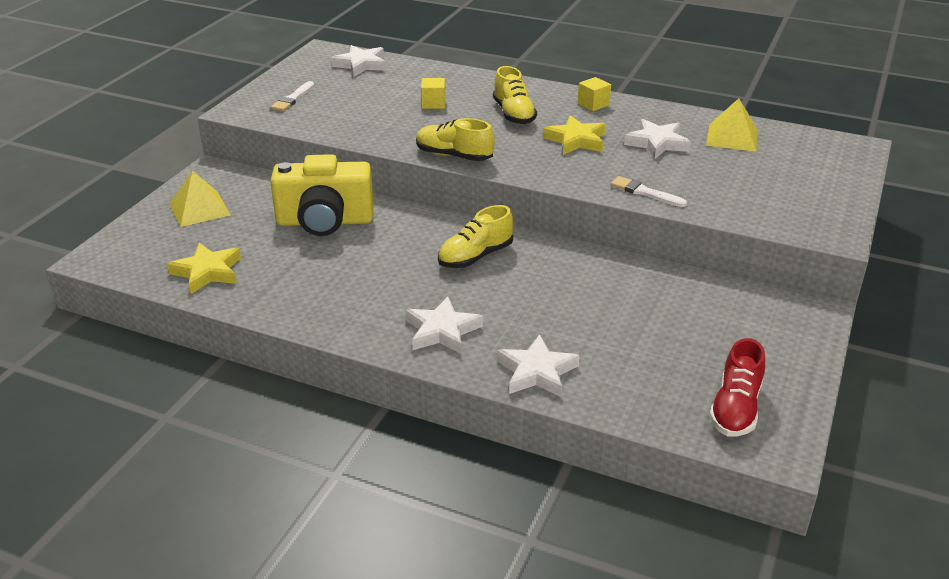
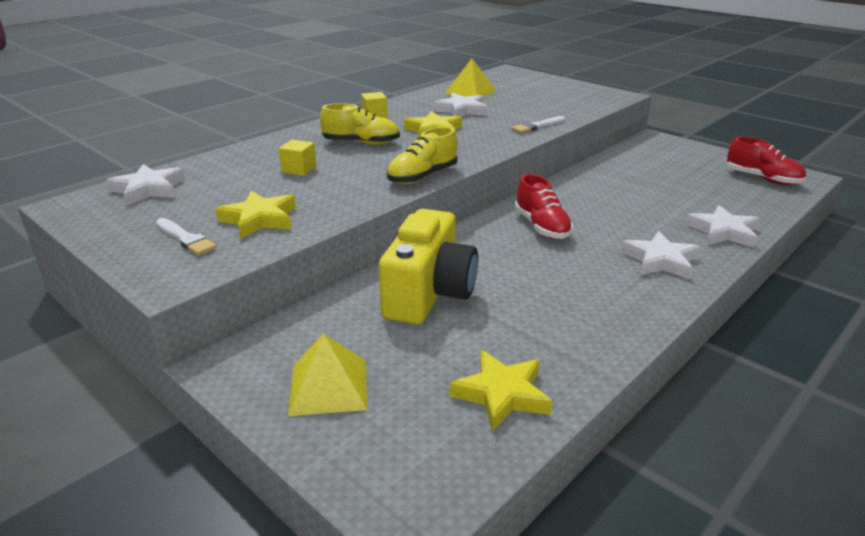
camera: 70 degrees left, 5 degrees down
yellow shoe [438,205,513,268] -> red shoe [515,174,573,239]
none -> yellow star [215,191,296,239]

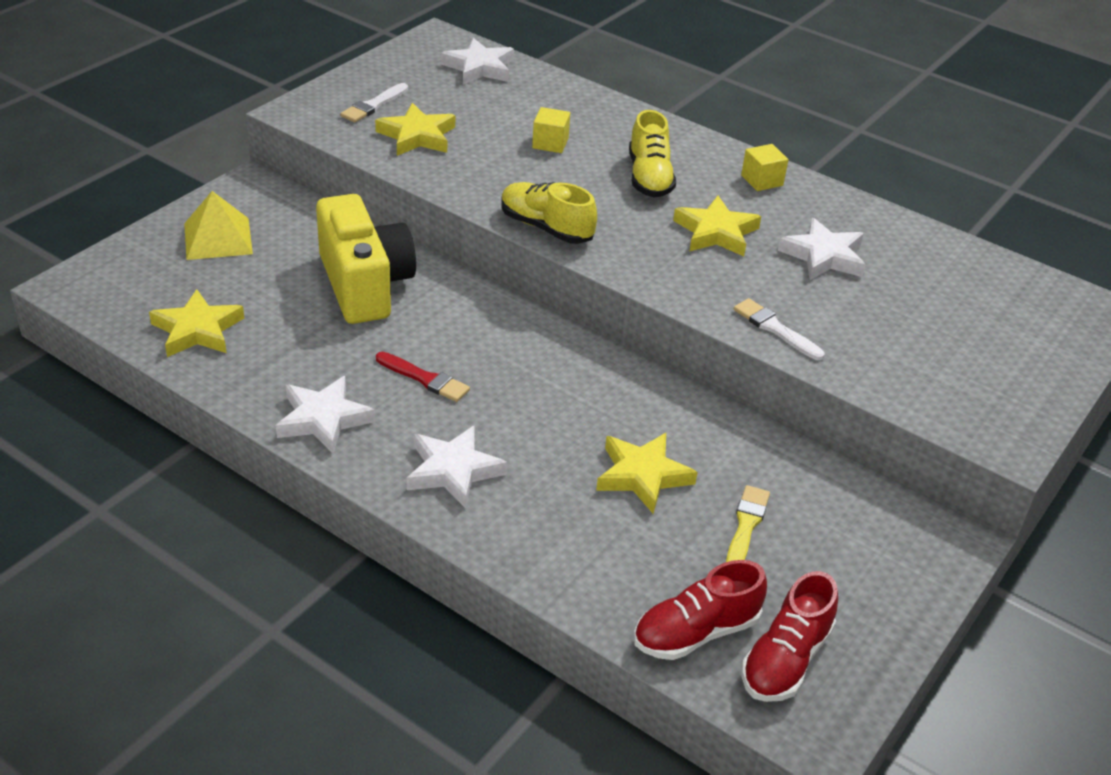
camera: 80 degrees right, 10 degrees up
yellow camera [379,209,478,325] -> yellow camera turned 120 degrees counterclockwise [316,194,416,324]
yellow pyramid [445,58,497,97] -> none
red shoe [515,174,573,239] -> red shoe moved to [634,560,767,660]
white star [686,205,760,248] -> white star moved to [276,376,375,454]
none -> red brush [376,352,470,402]
none -> yellow star [596,433,698,514]
none -> yellow brush [726,485,770,562]

